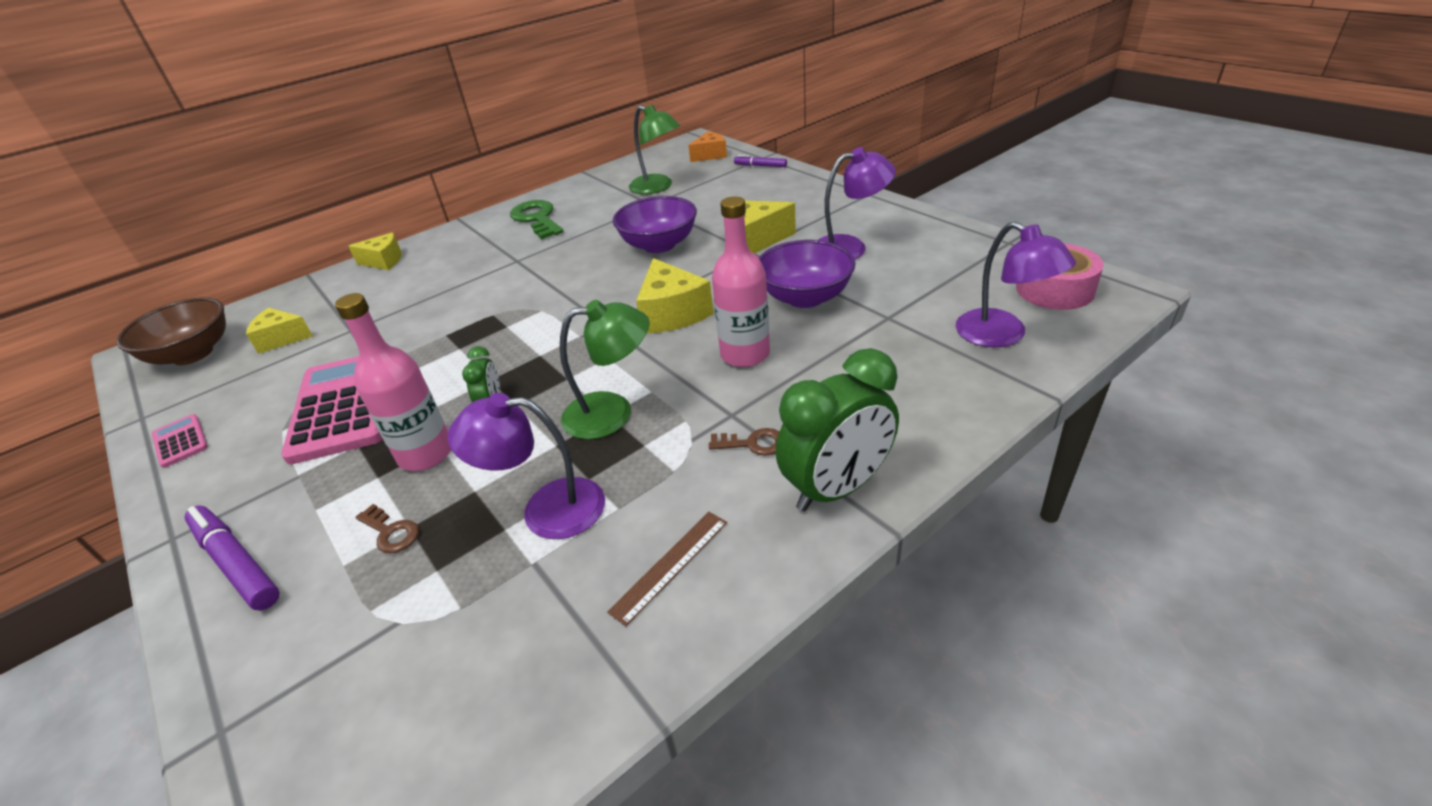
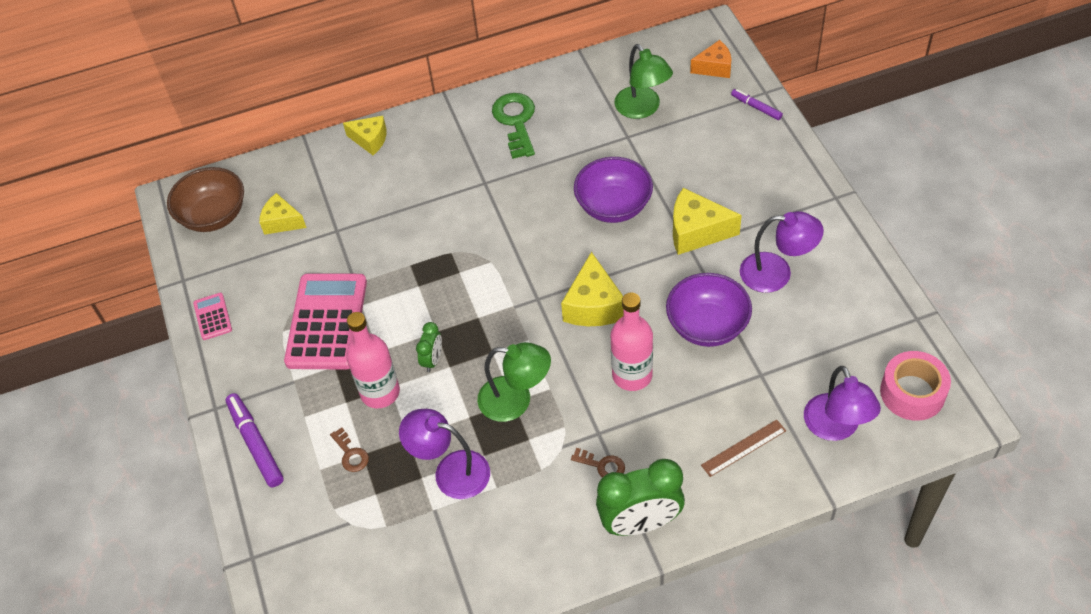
camera: 20 degrees right, 15 degrees up
brown ruler [607,512,727,626] -> brown ruler moved to [701,420,786,477]

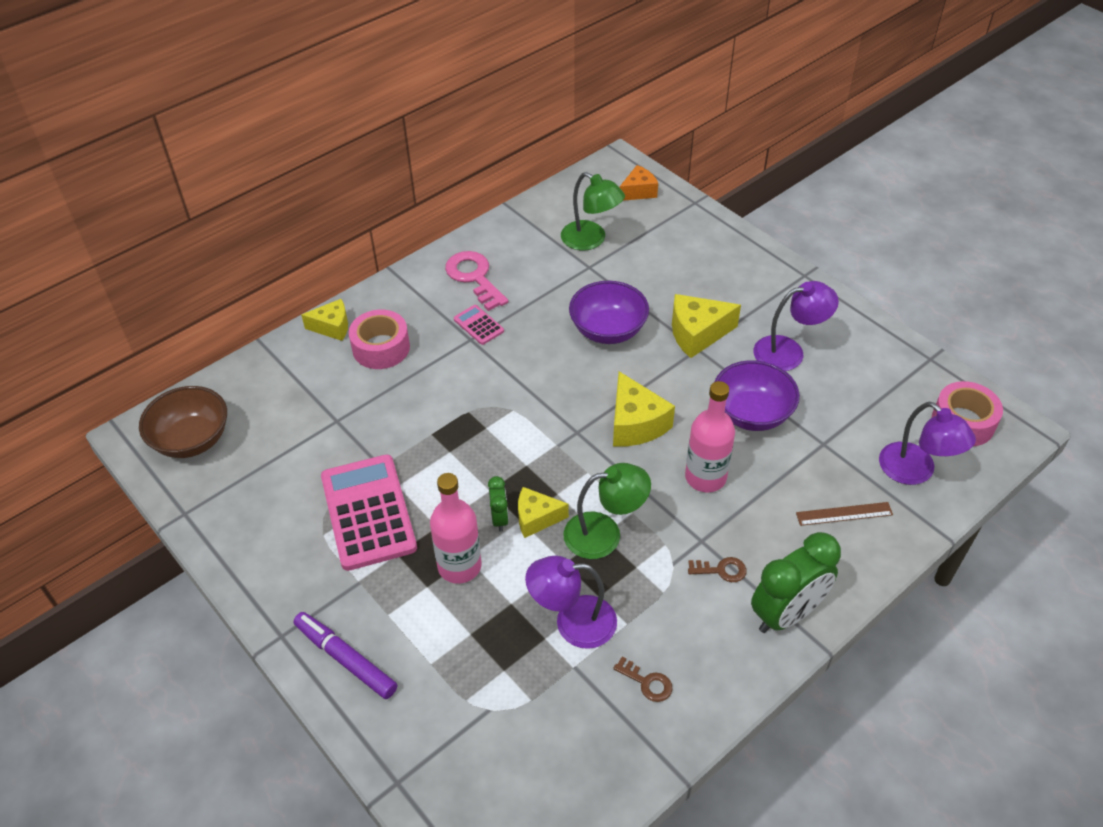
camera: 25 degrees left, 5 degrees down
pink calculator [193,293,232,340] -> pink calculator moved to [454,305,504,345]
yellow cheese [259,193,307,235] -> yellow cheese moved to [518,487,569,538]
brown key [330,427,369,472] -> brown key moved to [613,657,672,702]
green key [492,93,535,159] -> pink key [445,251,509,311]
brown ruler [701,420,786,477] -> brown ruler turned 45 degrees clockwise [796,502,893,526]
purple marker [731,89,783,120] -> none
none -> pink tape [349,310,410,369]

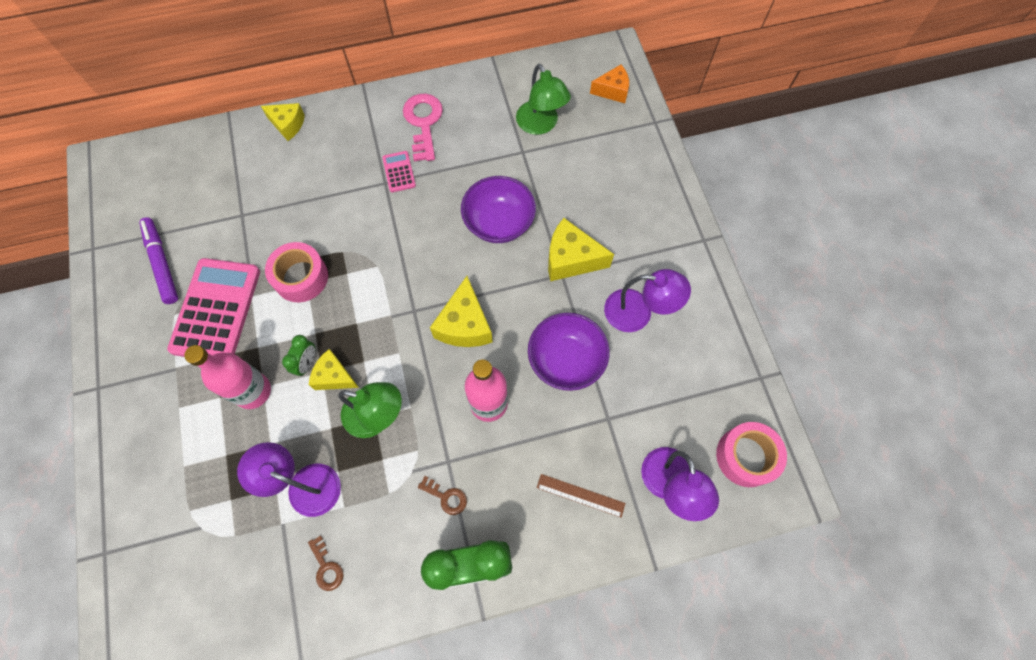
camera: 25 degrees right, 20 degrees up
brown bowl [139,386,227,458] -> none
purple marker [293,612,397,699] -> purple marker moved to [139,217,178,304]
pink tape [349,310,410,369] -> pink tape moved to [265,242,328,302]

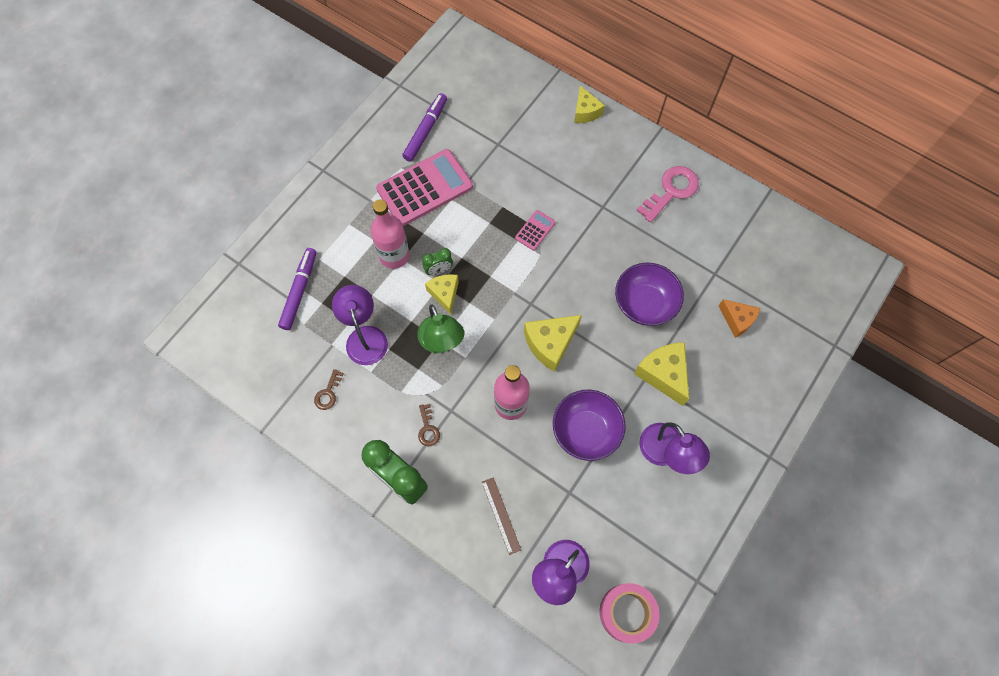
camera: 50 degrees right, 0 degrees up
pink tape [265,242,328,302] -> none
pink calculator [382,151,416,192] -> pink calculator moved to [515,210,556,251]
green lamp [516,64,571,135] -> none
orange cheese [590,65,629,103] -> orange cheese moved to [719,299,760,338]
none -> purple marker [278,248,316,330]

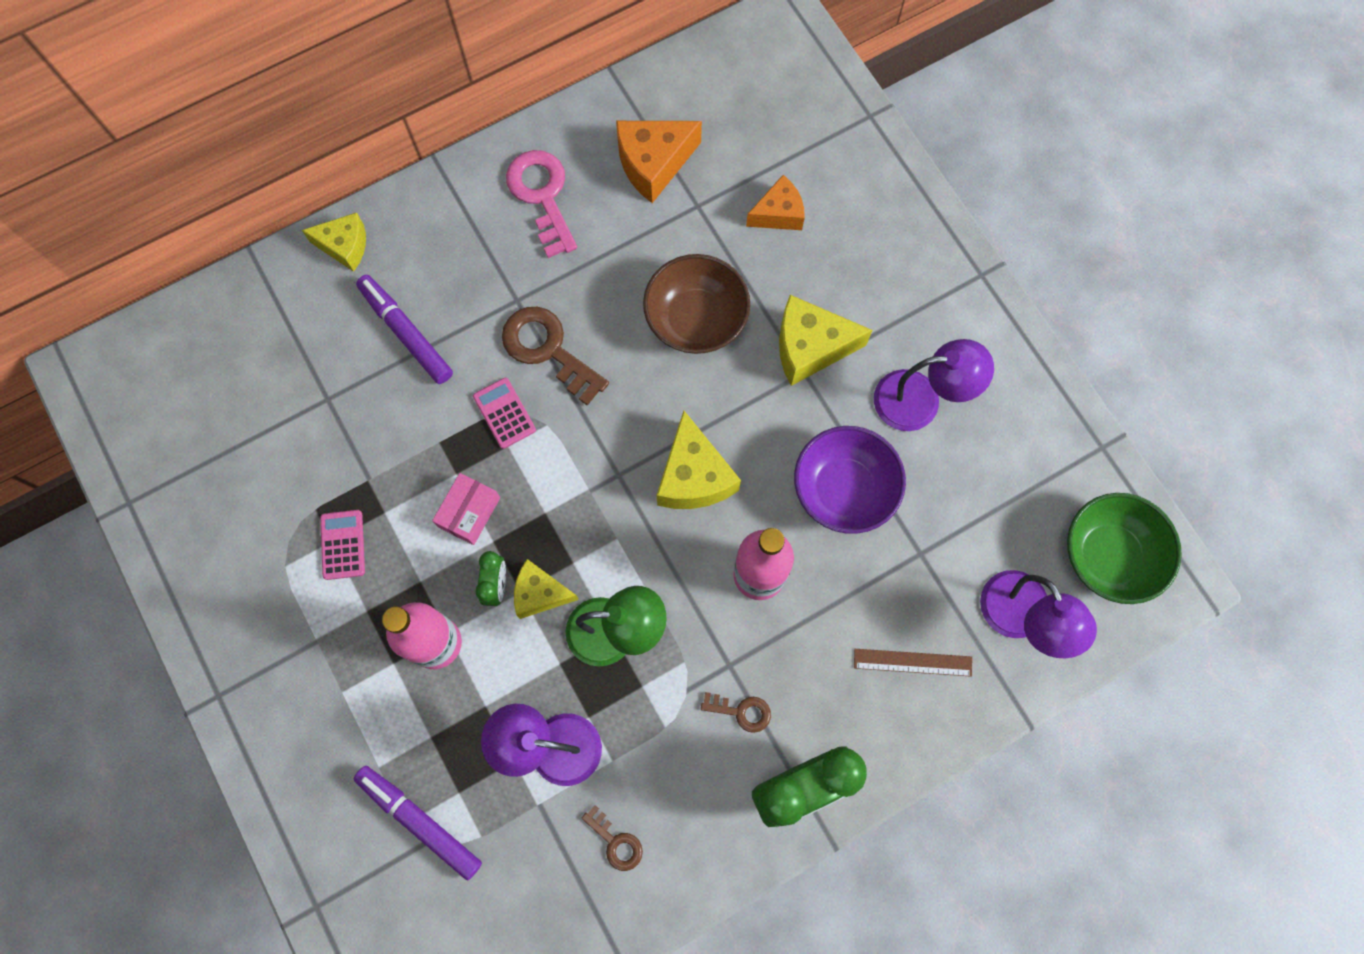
camera: 65 degrees left, 5 degrees up
pink calculator [376,149,473,226] -> pink calculator [320,510,365,580], size x0.45
purple marker [402,93,447,162] -> purple marker moved to [356,275,453,384]
pink tape [600,583,660,644] -> green bowl [1067,493,1182,604]
purple bowl [615,263,684,326] -> brown bowl [643,254,750,354]
none -> pink box [432,473,500,545]
none -> brown key [502,307,609,406]
none -> orange cheese [616,121,702,203]

